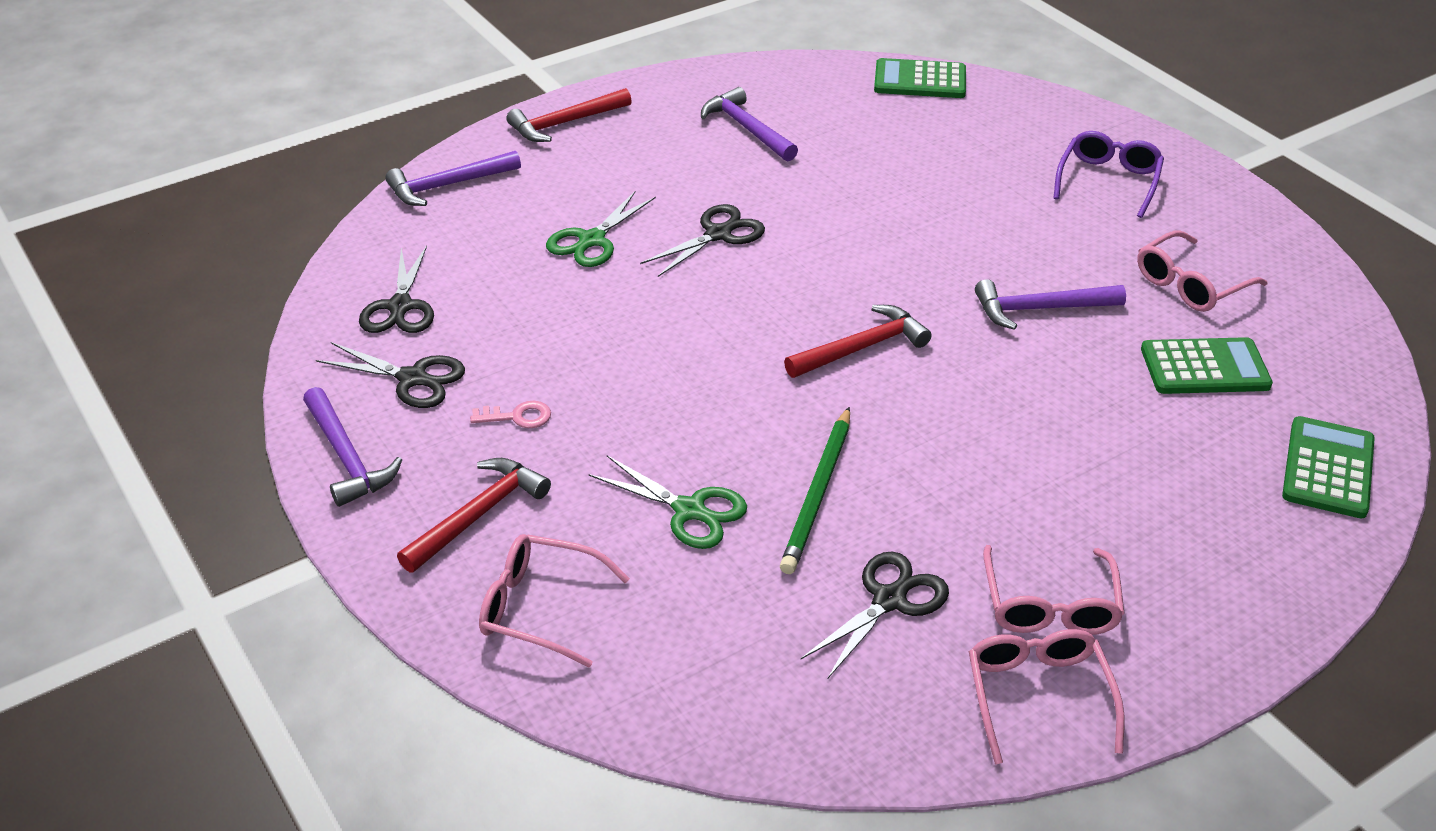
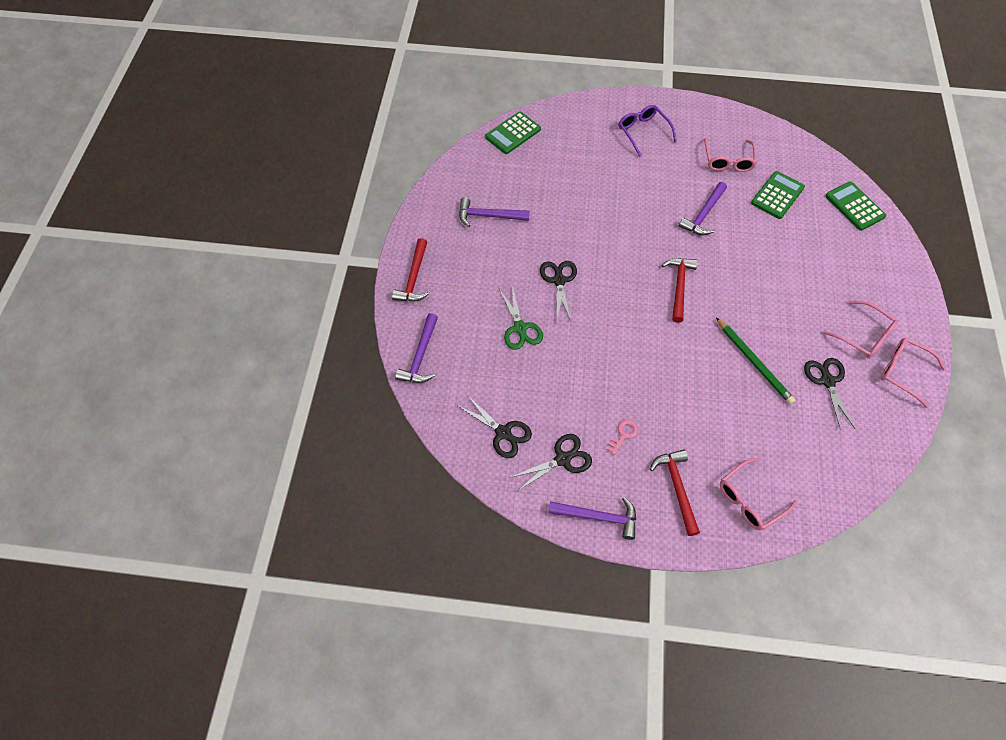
camera: 50 degrees left, 20 degrees up
green scissors [589,455,747,549] -> none

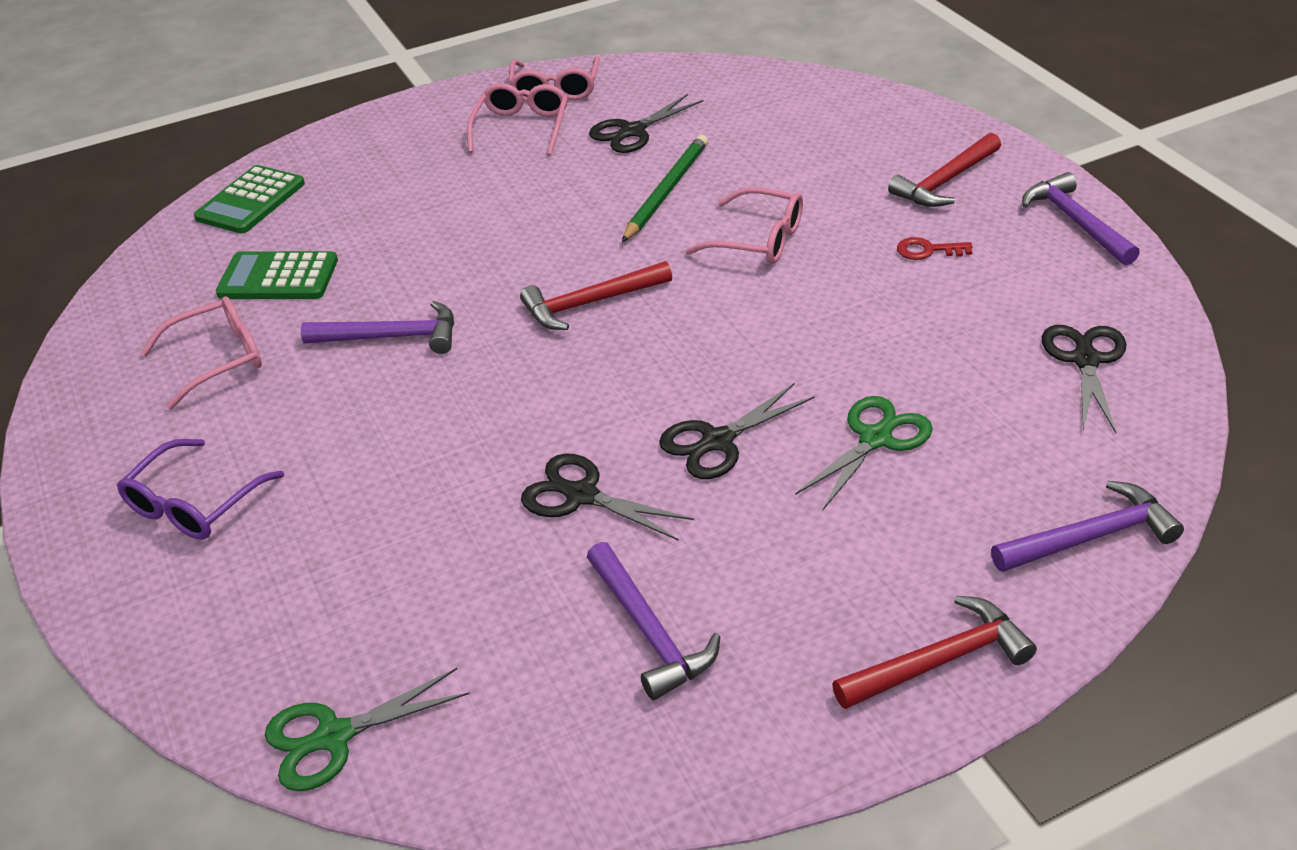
camera: 120 degrees left, 20 degrees down
green calculator [485,112,541,154] -> green scissors [265,668,470,791]
black scissors [509,434,592,491] -> black scissors moved to [521,453,694,541]
pink key [607,420,638,455] -> red key [897,237,973,260]
pink glasses [720,458,797,531] -> pink glasses moved to [685,187,803,264]

